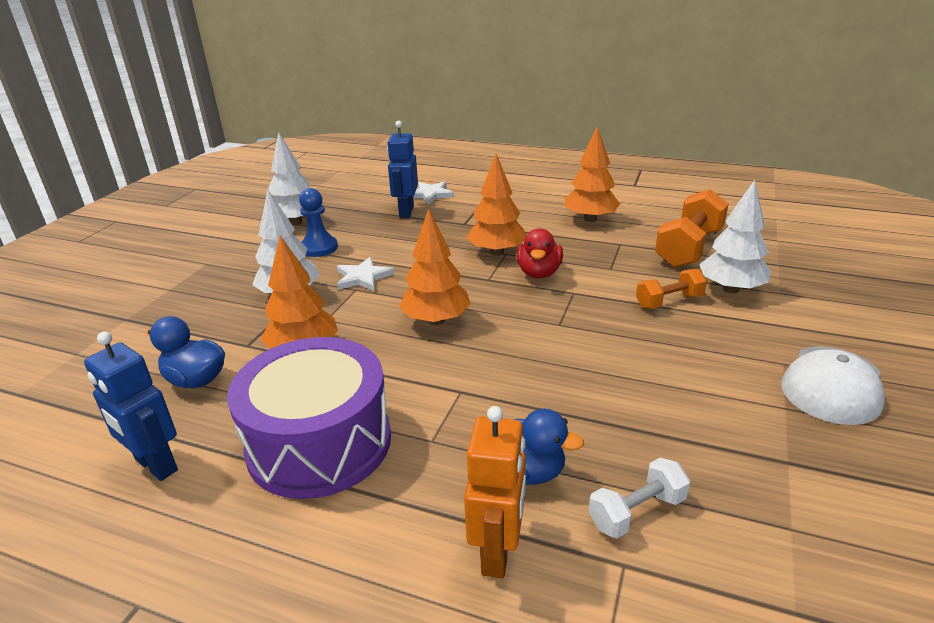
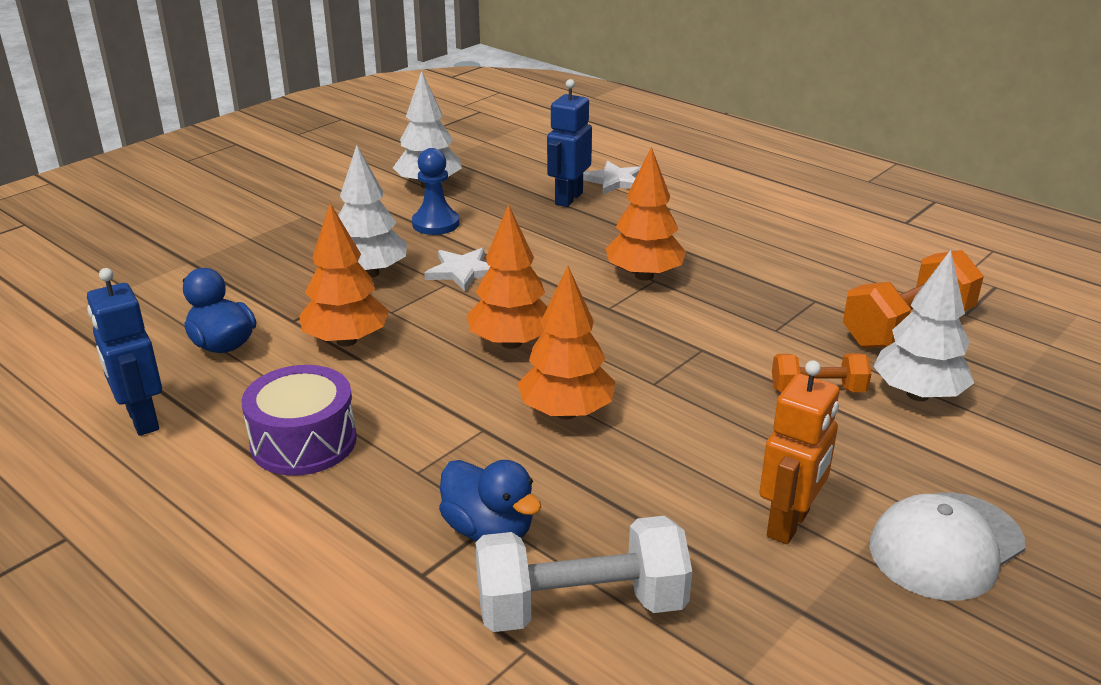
camera: 20 degrees right, 0 degrees up
purple drum [227,337,391,499] -> purple drum [242,365,357,476], size x0.65
orange robot [464,406,526,578] -> orange robot moved to [759,360,840,544]
red duck [517,228,563,278] -> none
orange tree [565,126,620,222] -> orange tree moved to [517,266,615,419]
white dumbbell [589,458,690,538] -> white dumbbell [475,516,692,632], size x1.73

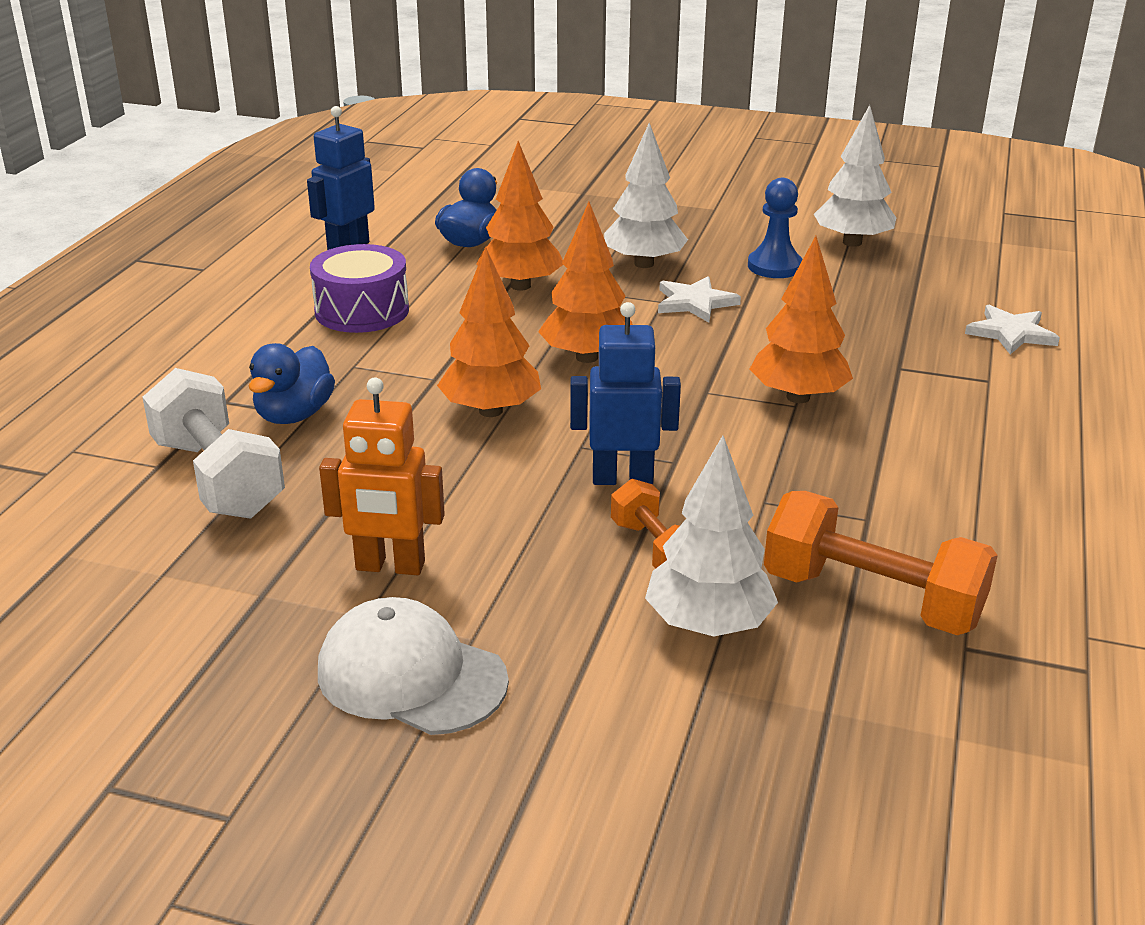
camera: 65 degrees right, 0 degrees up
blue robot [547,79,592,207] -> blue robot moved to [570,302,681,485]

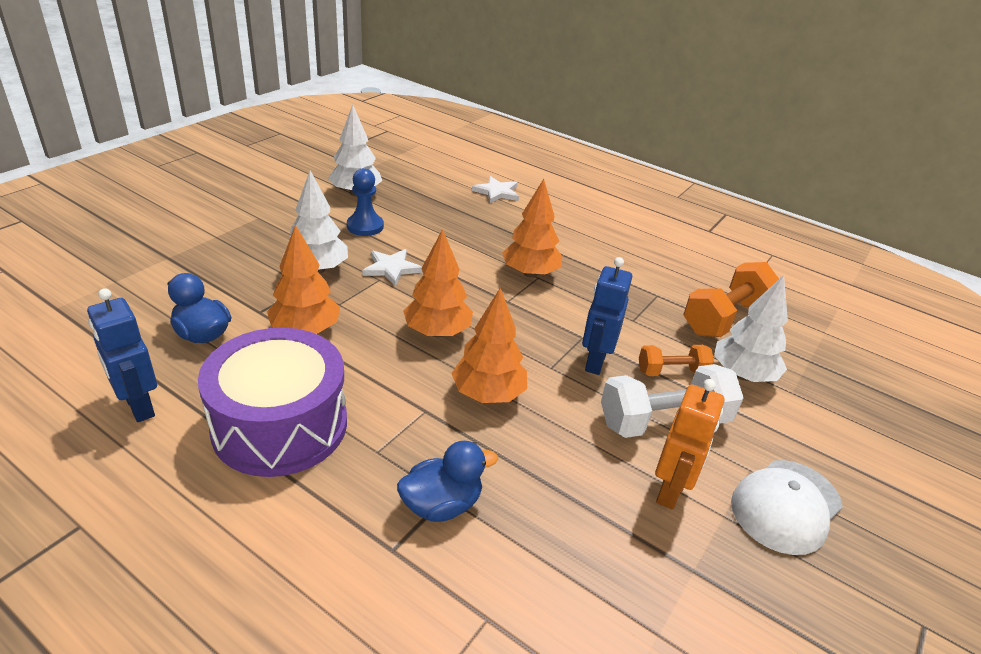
camera: 75 degrees left, 5 degrees up
white dumbbell [142,368,285,519] -> white dumbbell moved to [601,364,744,438]
blue duck [249,343,335,424] -> blue duck turned 60 degrees counterclockwise [397,441,498,522]
purple drum [310,244,409,333] -> purple drum [198,328,347,477], size x1.54

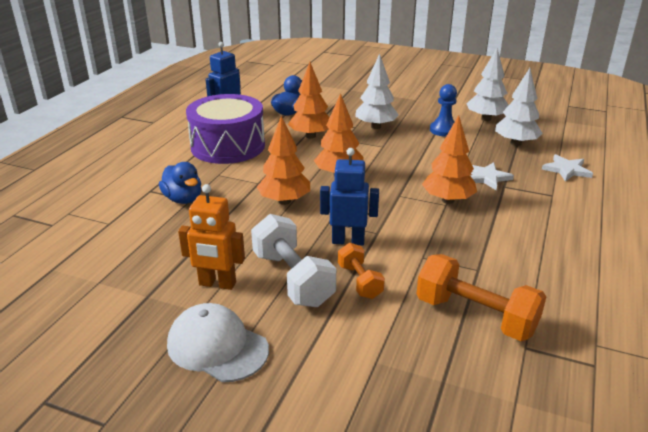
camera: 80 degrees right, 5 degrees down
white star [362,249,422,286] -> white star moved to [471,162,514,190]
white tree [714,275,788,382] -> white tree moved to [495,68,543,146]

